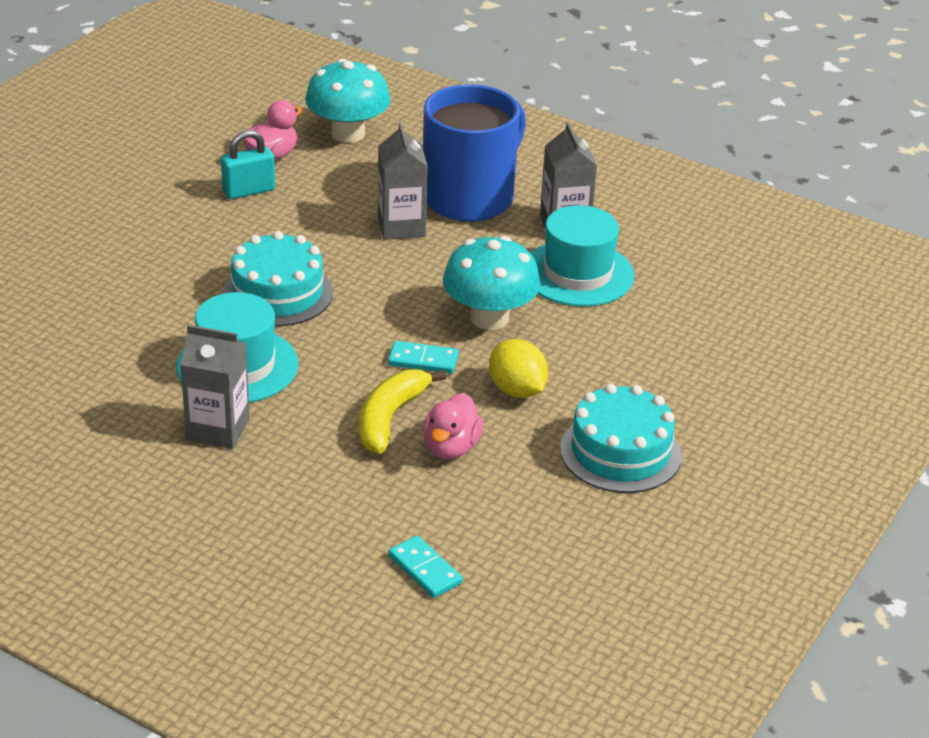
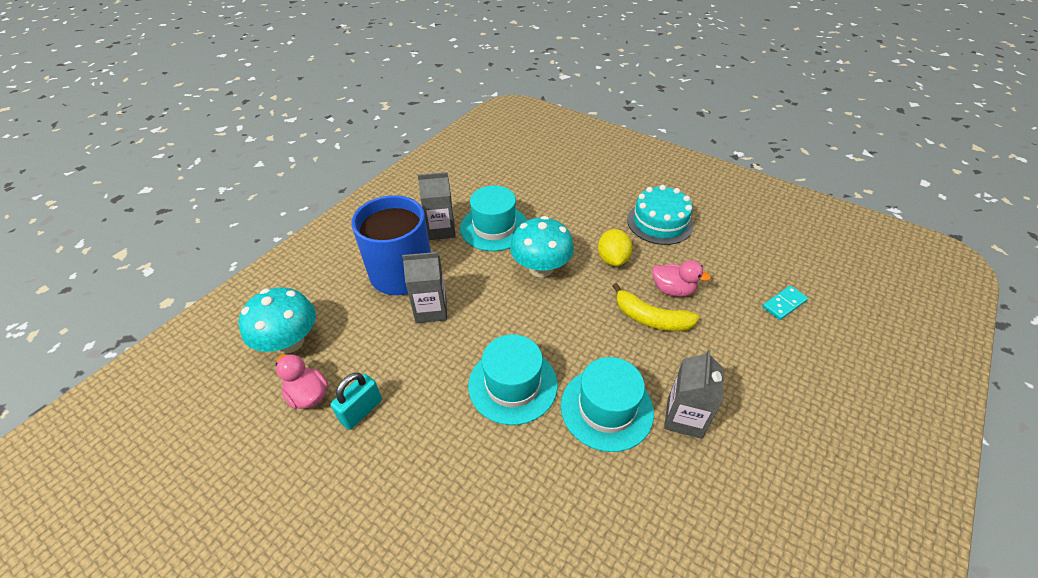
camera: 85 degrees left, 10 degrees up
turquoise padlock [221,130,275,199] -> turquoise padlock turned 60 degrees clockwise [330,373,382,430]
turquoise cake [223,231,333,326] -> turquoise hat [468,334,558,425]
turquoise domino [388,341,459,374] -> none
yellow lemon [489,339,548,398] -> yellow lemon turned 60 degrees counterclockwise [598,229,632,266]

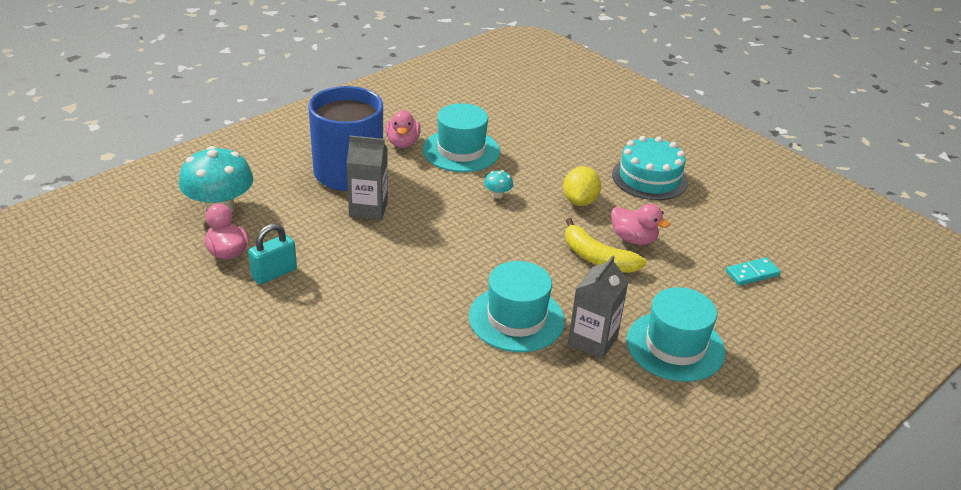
camera: 10 degrees right, 10 degrees down
grey carton [418,172,456,240] -> pink duck [385,110,421,148]
turquoise hat [468,334,558,425] -> turquoise hat moved to [626,287,725,382]
turquoise mushroom [510,216,574,277] -> turquoise mushroom [484,170,513,199], size x0.43

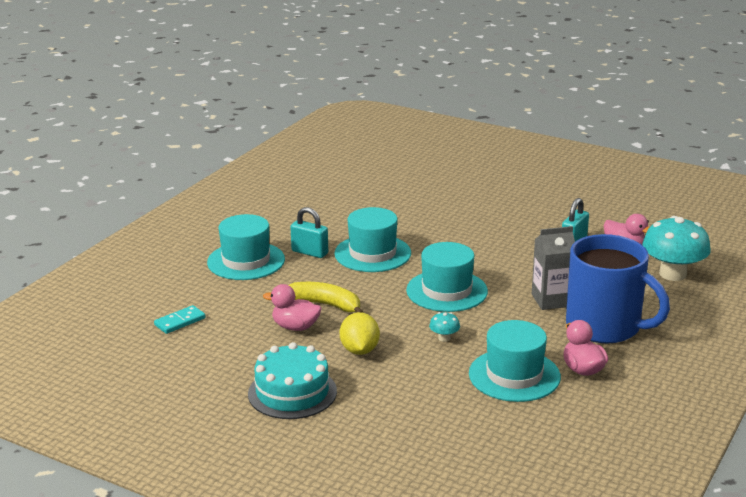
camera: 165 degrees right, 10 degrees down
grey carton [568,255,629,359] -> turquoise padlock [290,207,328,258]
none -> turquoise hat [406,242,488,312]

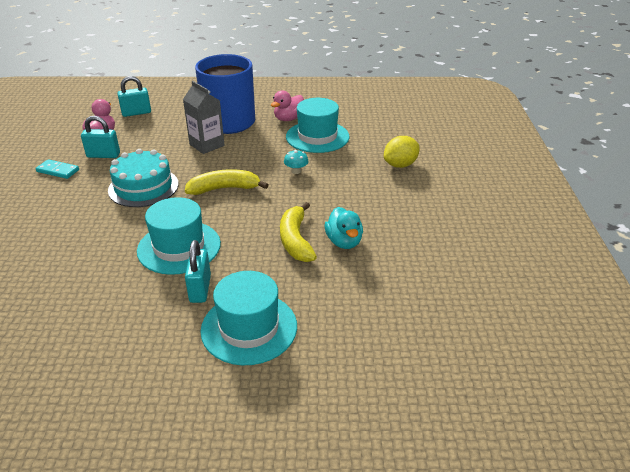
camera: 120 degrees left, 10 degrees up
turquoise domino [154,305,206,334] -> turquoise domino moved to [36,159,79,179]
turquoise cake [248,342,337,419] -> turquoise cake moved to [108,149,179,207]
pink duck [263,284,321,331] -> turquoise duck [325,207,363,249]
yellow lemon [340,312,380,355] -> yellow lemon moved to [384,136,419,168]
turquoise hat [406,242,488,312] -> yellow banana [185,169,268,195]
turquoise mushroom [642,216,711,281] -> turquoise padlock [117,76,151,117]

